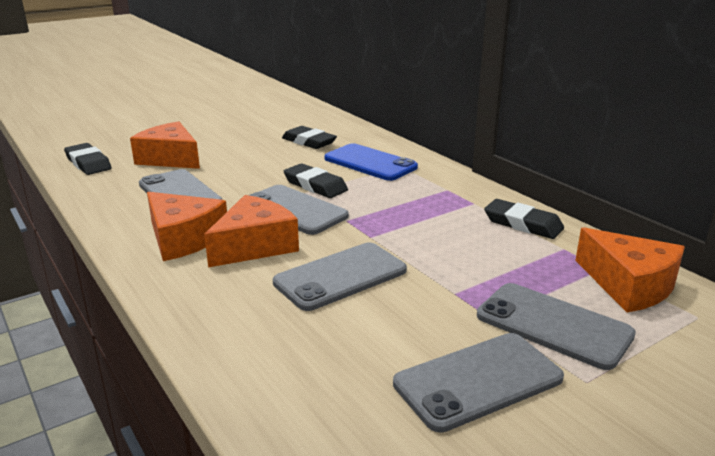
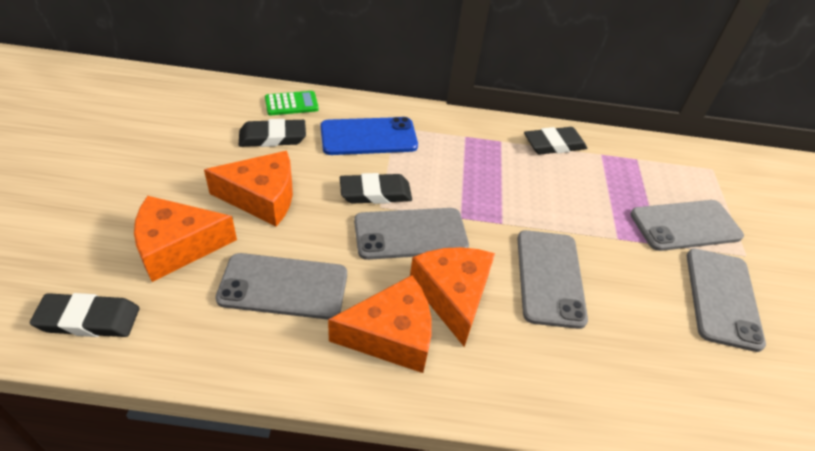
camera: 55 degrees left, 20 degrees up
orange cheese [575,227,685,312] -> orange cheese moved to [204,151,293,227]
none -> green calculator [265,91,319,115]

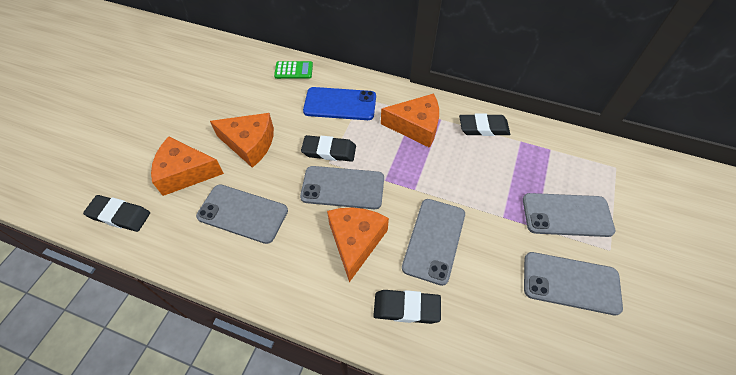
camera: 20 degrees right, 10 degrees up
black eraser [239,119,306,147] -> black eraser moved to [373,290,441,324]
orange cheese [328,275,432,373] -> orange cheese moved to [381,93,439,148]
grey phone [687,248,766,352] -> grey phone turned 75 degrees clockwise [524,252,623,315]

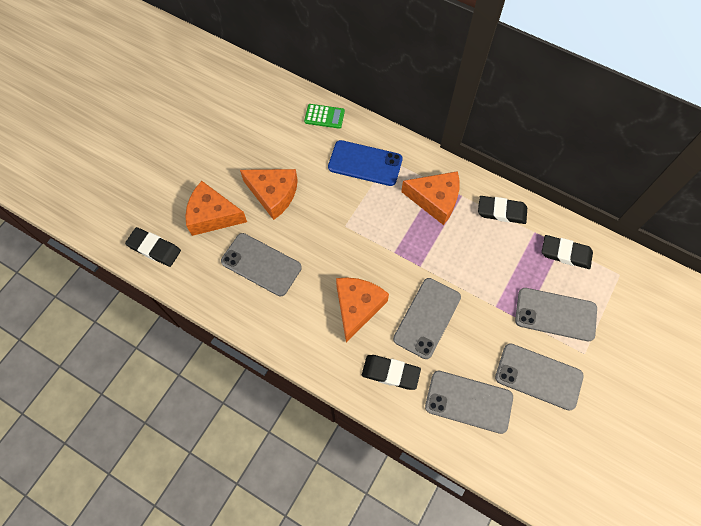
camera: 10 degrees right, 10 degrees up
grey phone [300,166,384,209] -> grey phone moved to [425,371,513,434]
black eraser [301,135,356,162] -> black eraser moved to [542,235,593,269]

